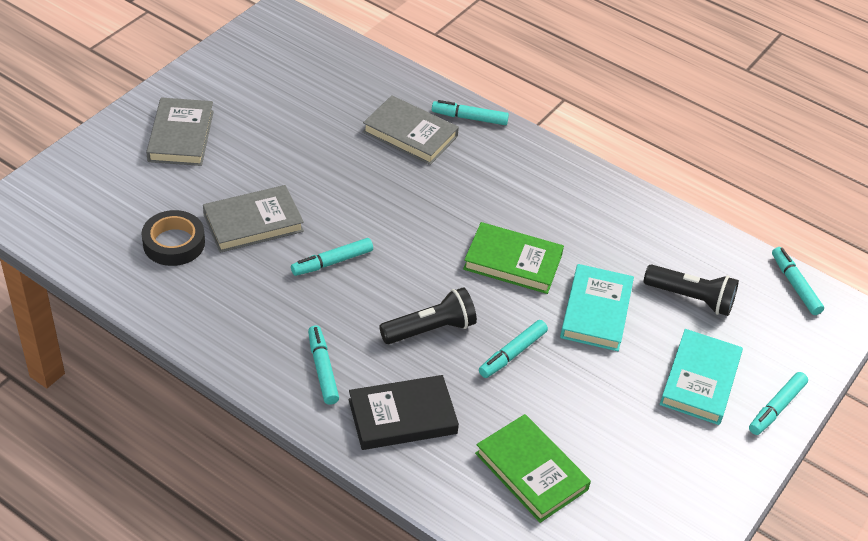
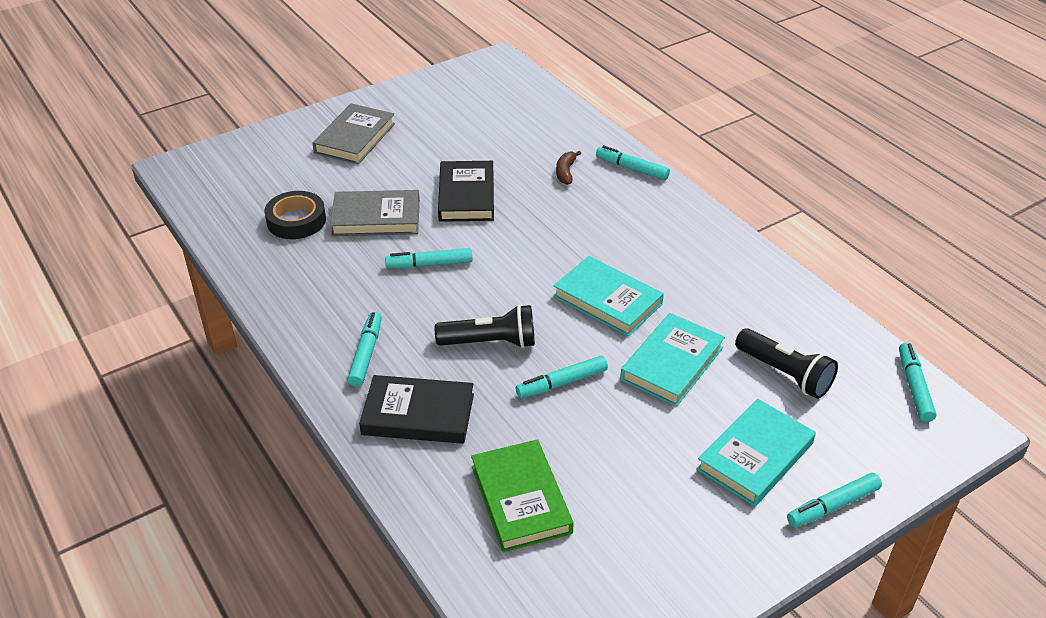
camera: 25 degrees right, 5 degrees down
grey book [363,95,459,165] -> brown banana [556,151,581,185]
green book [463,222,564,294] -> turquoise book [553,256,664,336]
none -> black book [438,161,494,222]

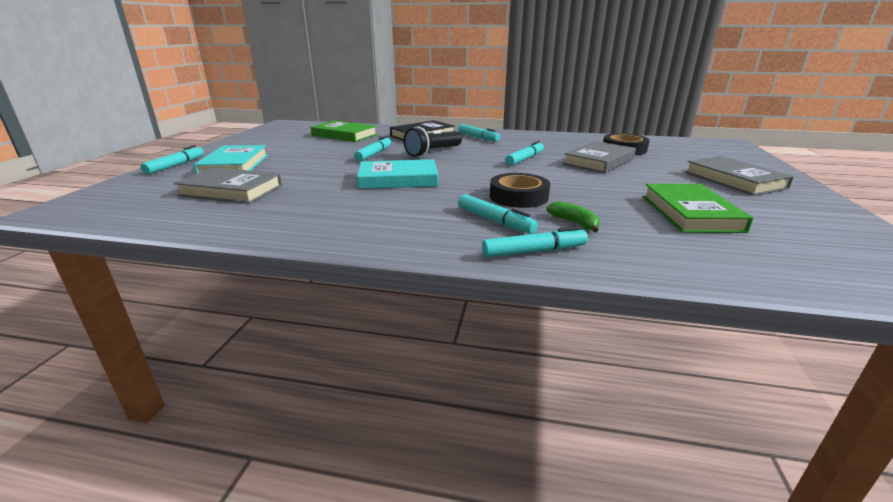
camera: 135 degrees right, 15 degrees down
black book [438,161,494,222] -> none
brown banana [556,151,581,185] -> green banana [547,201,600,232]
turquoise book [620,313,725,407] -> none
black flashlight [735,328,838,399] -> grey book [174,167,282,204]
turquoise marker [899,343,937,422] -> turquoise marker moved to [458,194,538,234]
none -> black tape [490,173,550,208]
none -> green book [643,184,753,233]

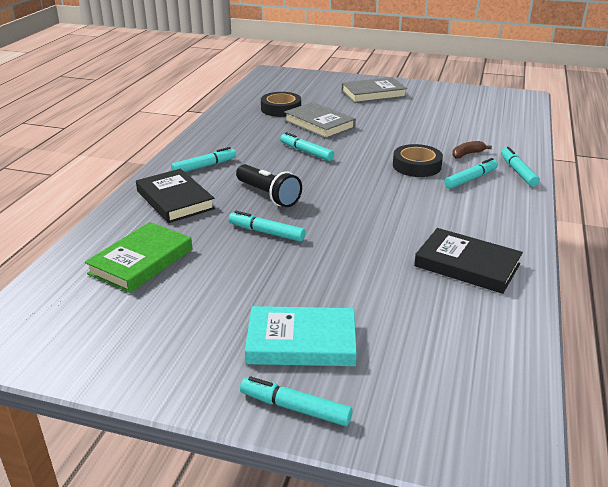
camera: 85 degrees left, 5 degrees up
grey book [174,167,282,204] -> none
turquoise book [357,159,439,189] -> none
green banana [547,201,600,232] -> brown banana [452,141,492,159]
green book [643,184,753,233] -> none
none -> black book [414,228,523,294]

